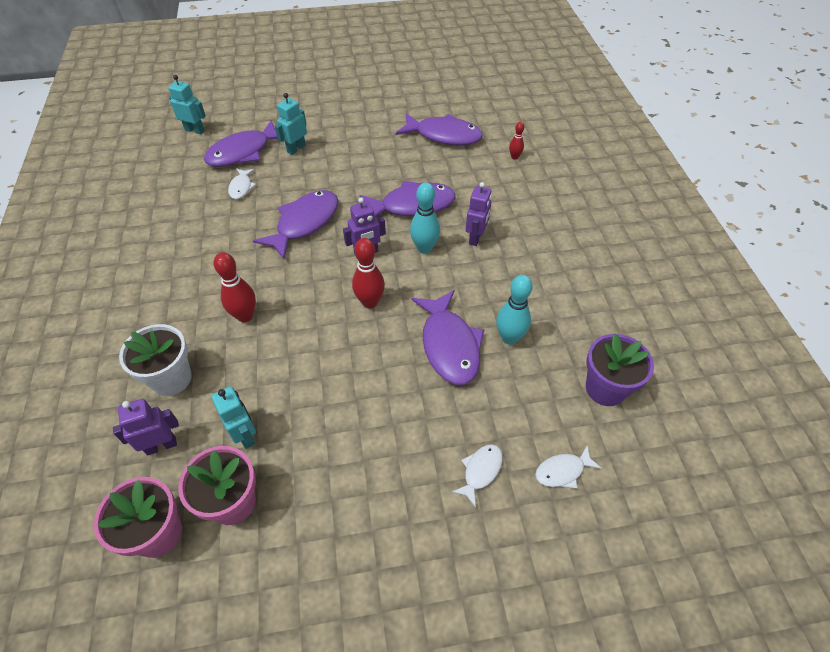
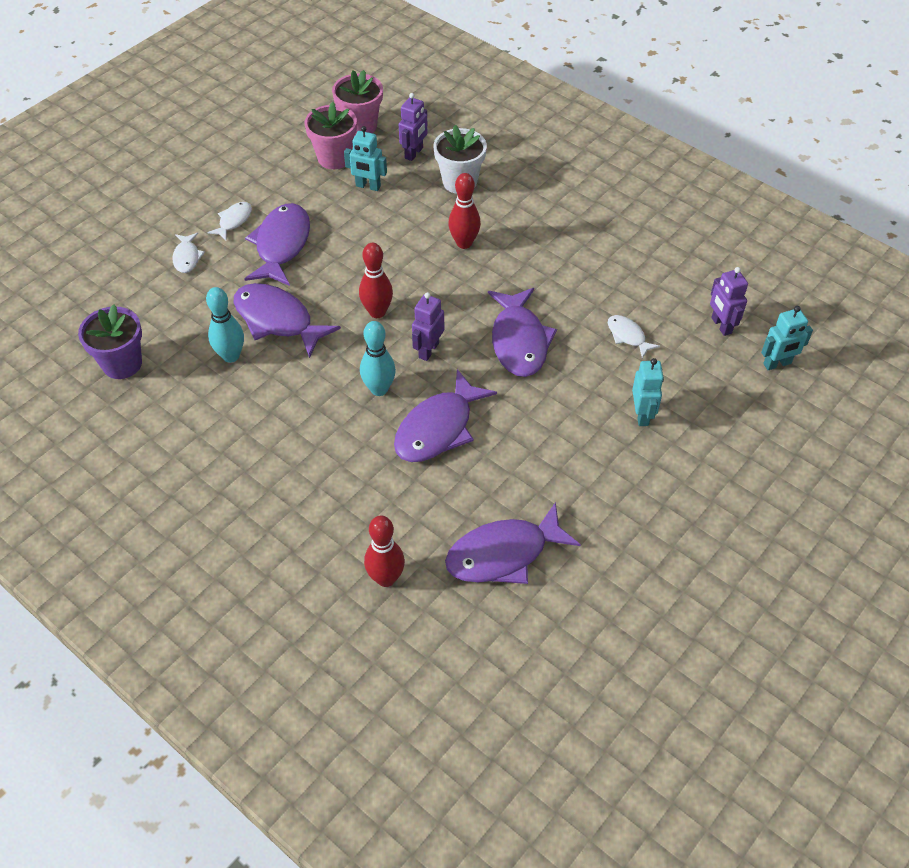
camera: 140 degrees right, 0 degrees up
purple fish [204,120,277,167] -> purple fish moved to [245,203,310,286]
purple robot [466,182,491,246] -> purple robot moved to [710,267,748,336]
red bowling pin [509,122,524,160] -> red bowling pin [364,516,405,587], size x1.77
white fish [535,445,602,489] -> white fish moved to [208,202,252,240]

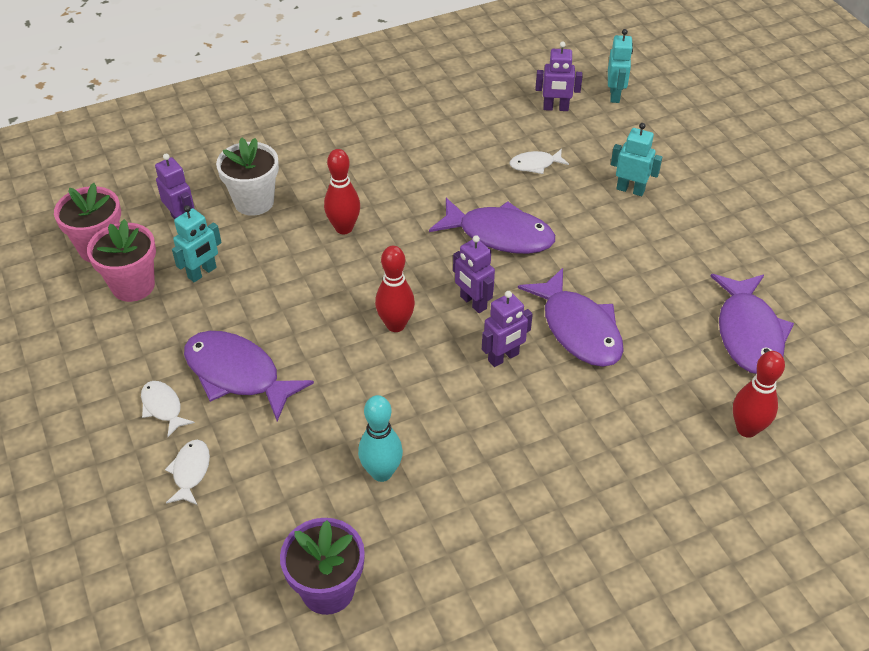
camera: 65 degrees left, 5 degrees down
white fish [172,233,205,273] -> white fish turned 105 degrees counterclockwise [165,440,210,505]
purple fish [234,283,341,358] -> none
turquoise bowling pin [360,321,396,396] -> purple robot [482,291,533,367]

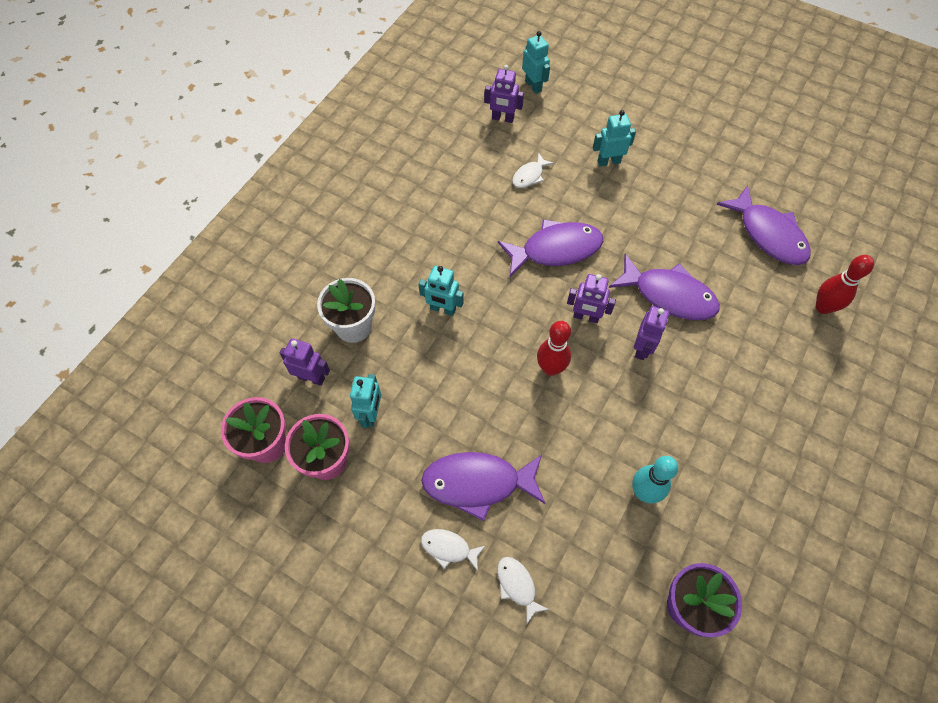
camera: 35 degrees left, 15 degrees up
red bowling pin [324,149,360,234] -> turquoise robot [418,266,464,316]
purple robot [536,42,583,111] -> purple robot turned 45 degrees clockwise [484,65,524,123]

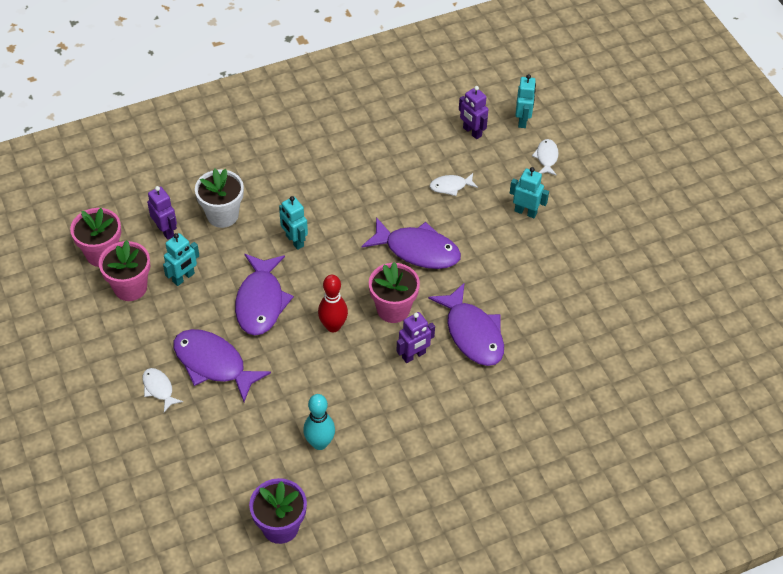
camera: 35 degrees right, 10 degrees down
white fish [497,557,550,624] -> white fish moved to [532,139,559,176]
purple robot [567,274,616,323] -> pink flower pot [369,262,420,323]
purple fish [716,185,811,265] -> purple fish moved to [235,254,294,335]
red bowling pin [816,255,874,314] -> none

